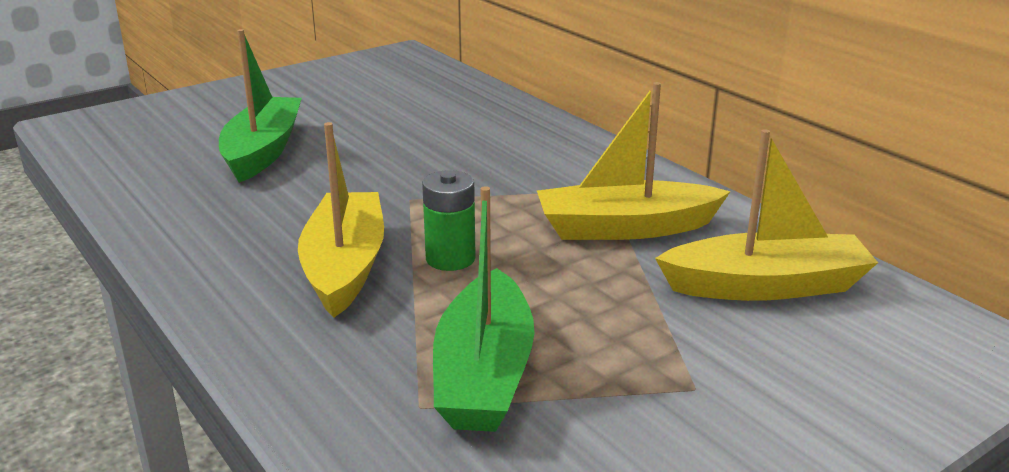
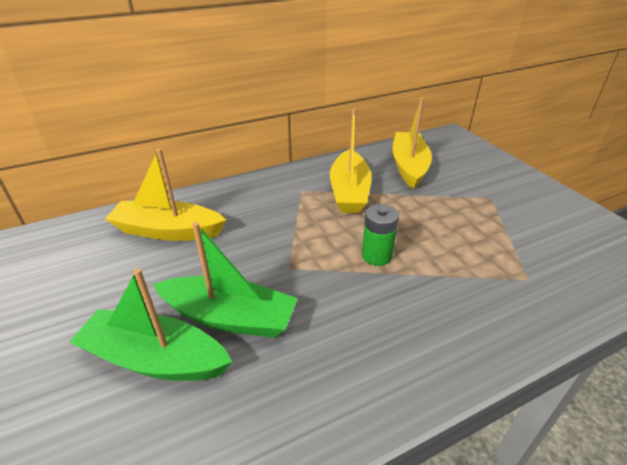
camera: 80 degrees left, 10 degrees up
yellow boat [298,122,384,318] -> yellow boat moved to [105,148,226,241]
green boat [433,186,535,432] -> green boat moved to [153,222,298,338]

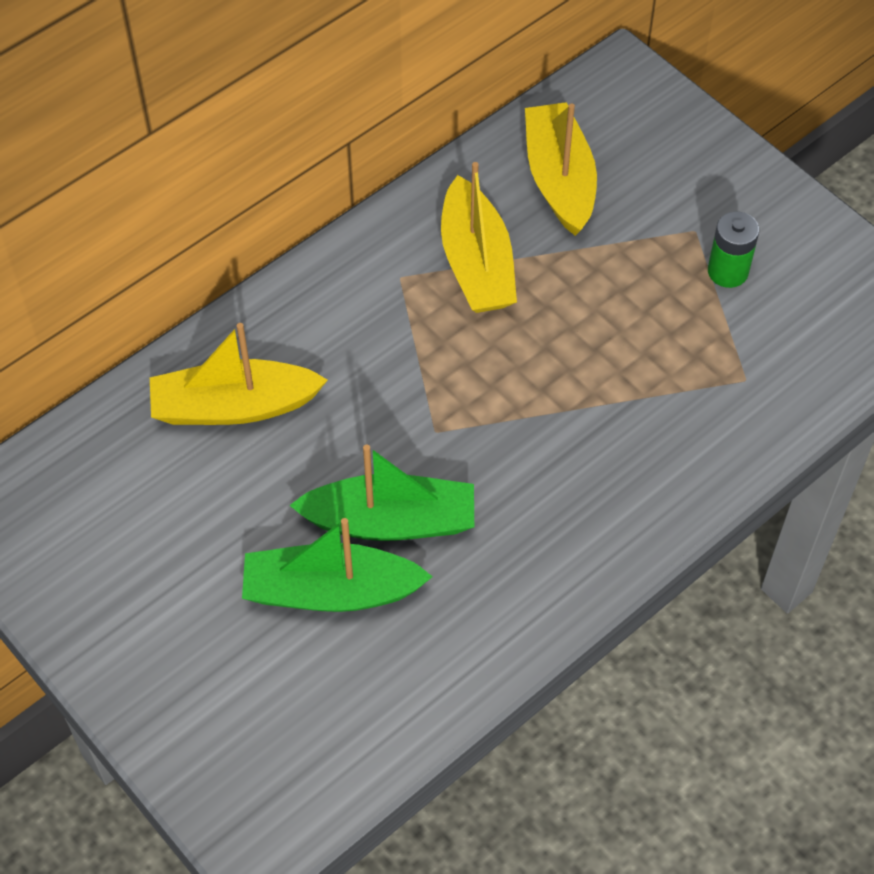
camera: 15 degrees left, 20 degrees up
green battery [362,204,399,266] -> green battery moved to [708,211,759,288]

